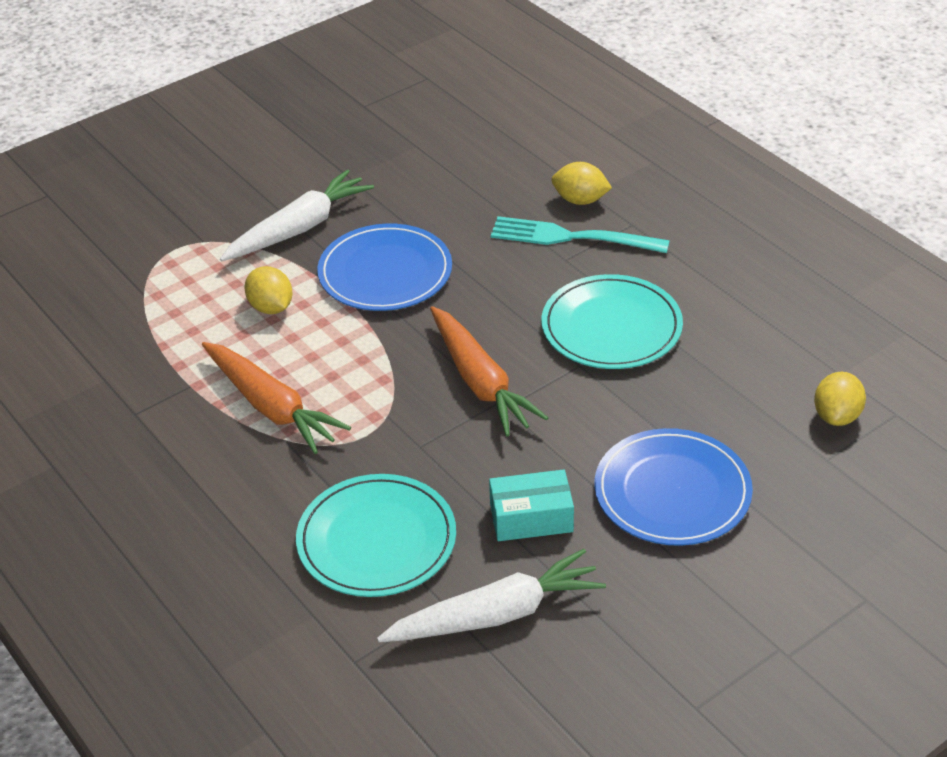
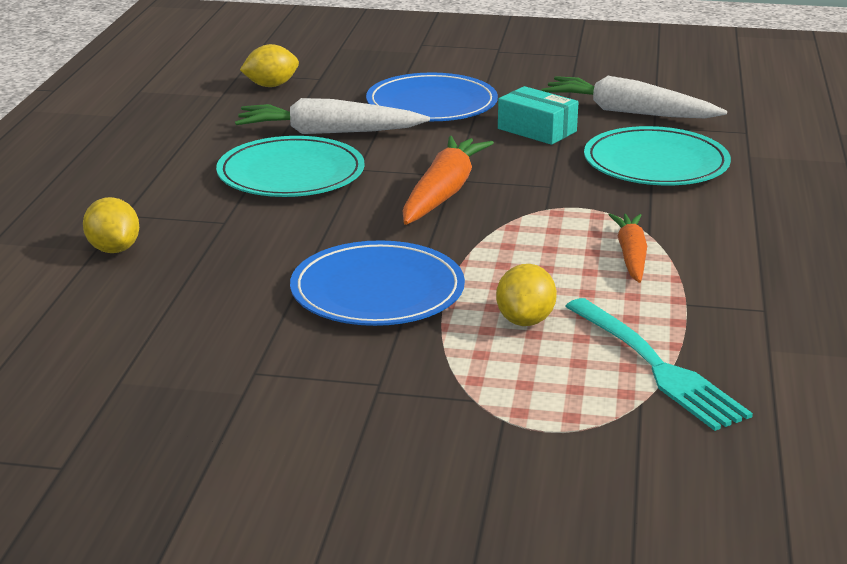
camera: 135 degrees left, 15 degrees down
orange carrot [202,342,351,454] -> orange carrot [609,213,647,283], size x0.63
white carrot [220,170,374,261] -> white carrot moved to [235,98,430,134]
turquoise fork [491,216,670,253] -> turquoise fork moved to [565,298,753,431]

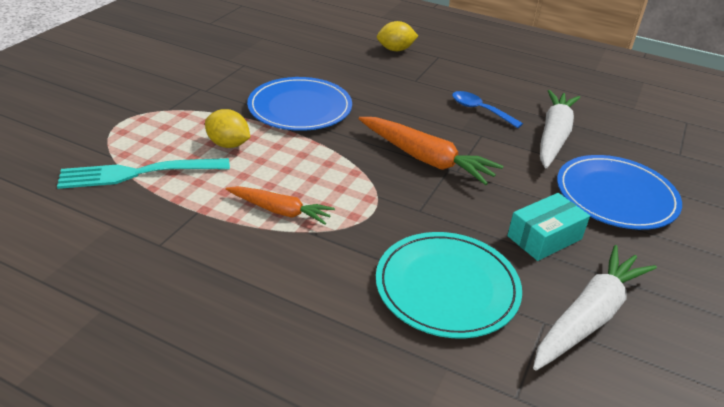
camera: 105 degrees right, 10 degrees up
turquoise plate [216,136,365,197] -> blue spoon [452,91,523,128]
yellow lemon [240,44,299,87] -> none

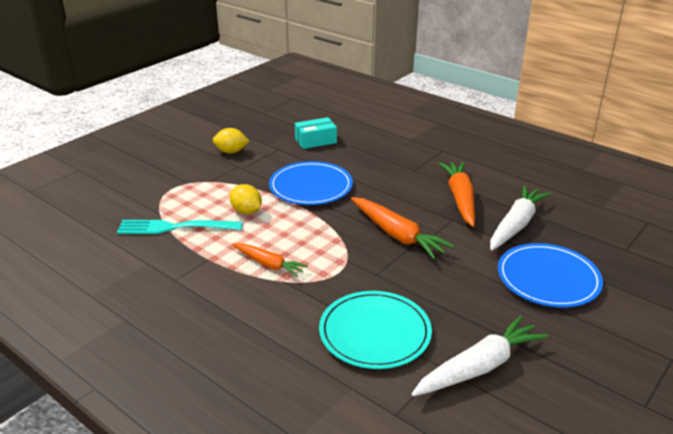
camera: 15 degrees right, 5 degrees down
yellow lemon [377,21,418,51] -> yellow lemon moved to [213,128,249,153]
blue spoon [452,91,523,128] -> orange carrot [439,162,475,227]
turquoise box [507,193,590,261] -> turquoise box moved to [295,117,337,149]

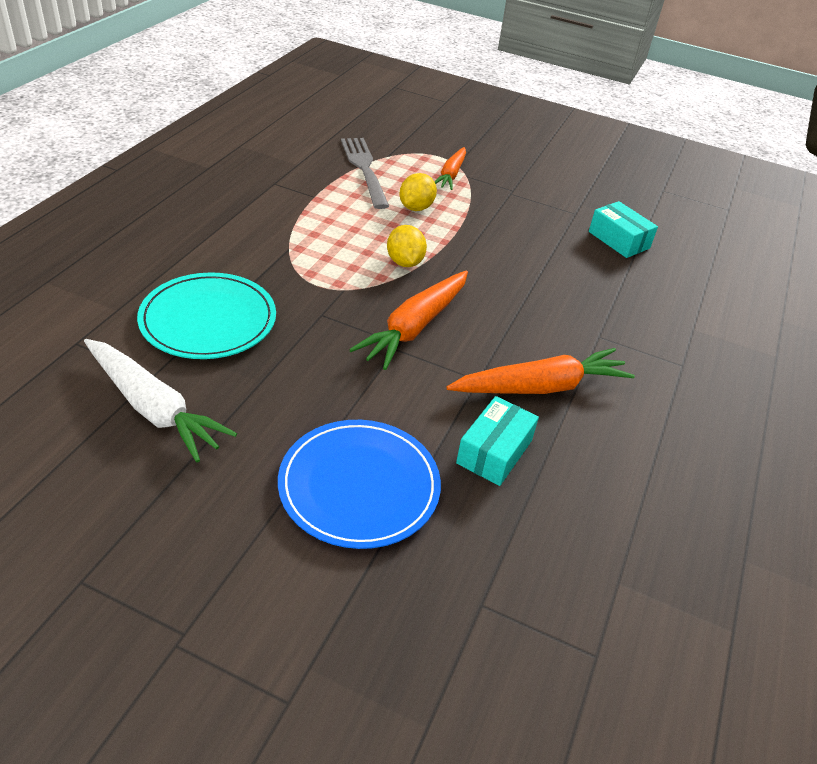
camera: 70 degrees right, 10 degrees up
turquoise fork [117,220,243,234] -> grey fork [341,138,389,209]
yellow lemon [213,128,249,153] -> yellow lemon moved to [387,225,427,267]
orange carrot [232,243,308,277] -> orange carrot moved to [435,147,466,190]
blue plate [269,161,353,205] -> none
white carrot [490,185,551,251] -> turquoise box [456,396,539,486]

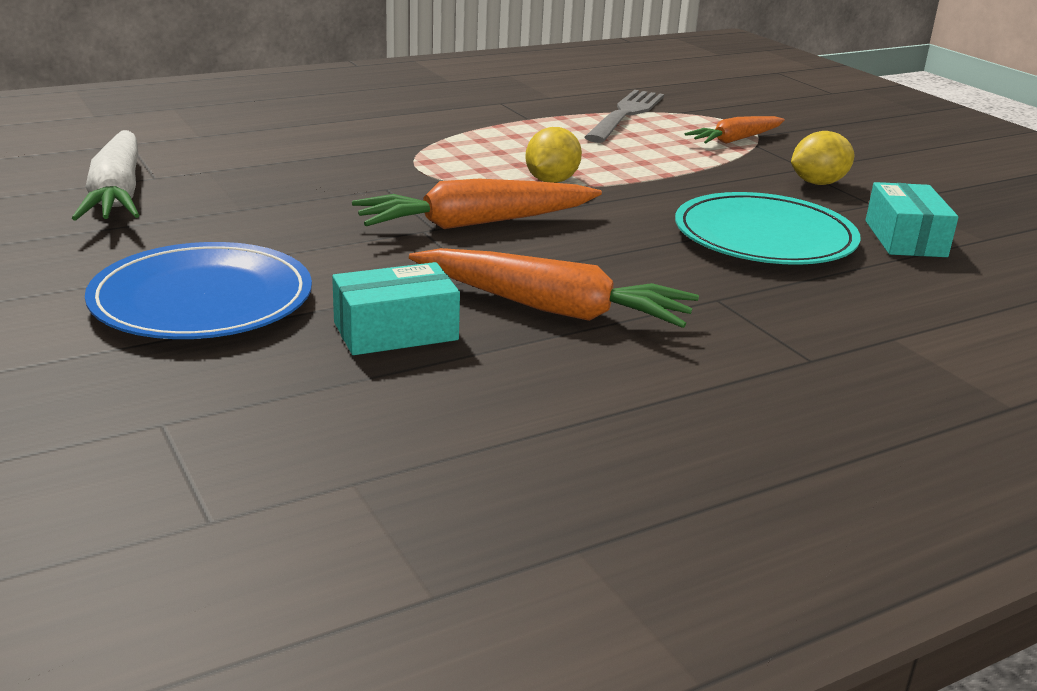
camera: 40 degrees right, 15 degrees down
turquoise plate [137,272,276,359] -> turquoise plate moved to [675,192,860,265]
yellow lemon [399,173,437,211] -> yellow lemon moved to [791,131,854,185]

